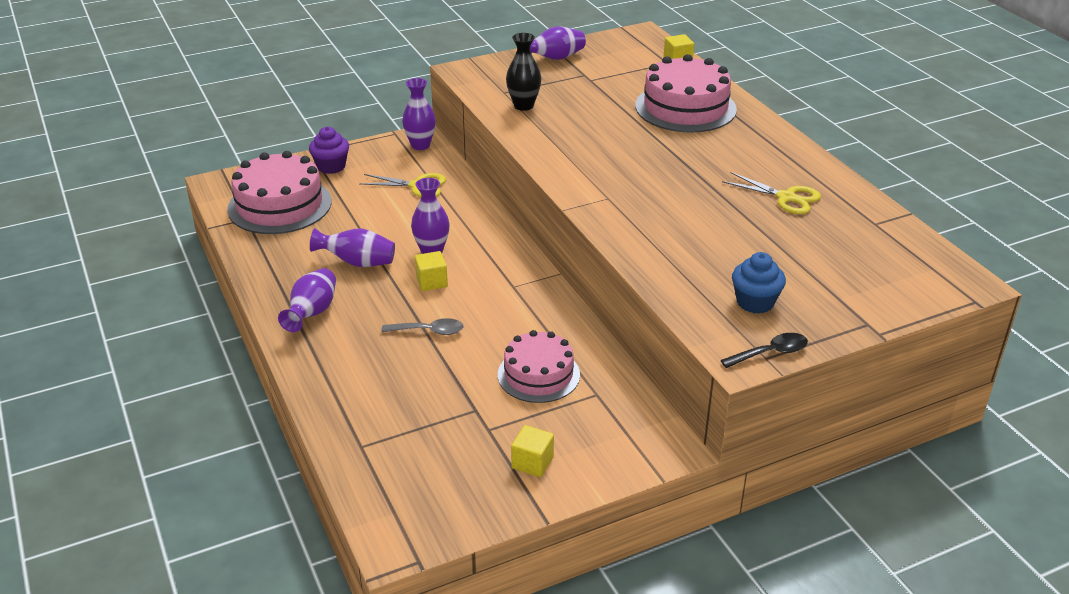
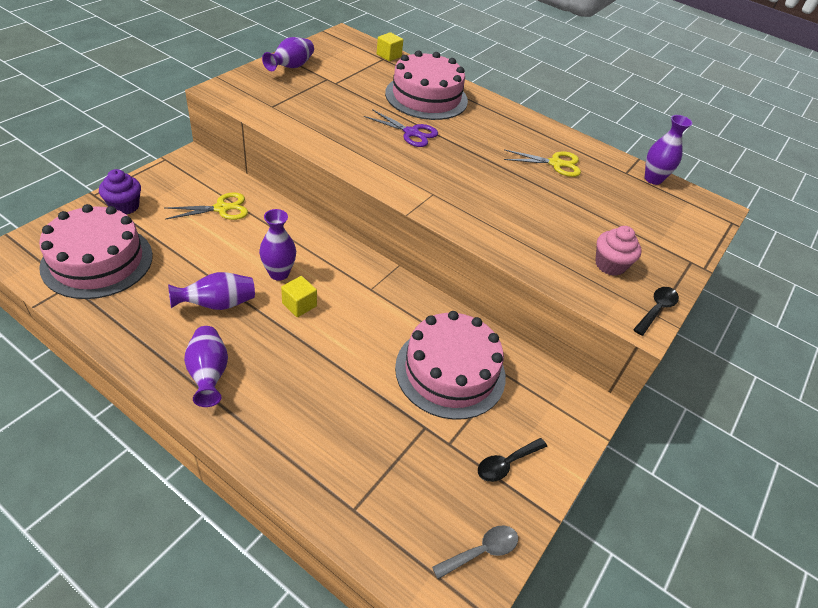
camera: 35 degrees left, 10 degrees up
grey spoon [382,318,464,335] -> grey spoon moved to [432,525,518,579]
purple vase [402,78,436,150] -> purple vase moved to [645,115,693,185]
pink cake [498,330,580,403] -> pink cake [395,311,506,420], size x1.51
black vase [506,33,541,111] -> none
yellow cube [511,425,554,477] -> black spoon [478,438,547,482]
blue cupcake [732,252,786,314] -> pink cupcake [595,226,642,276]
none -> purple scissors [364,109,438,147]

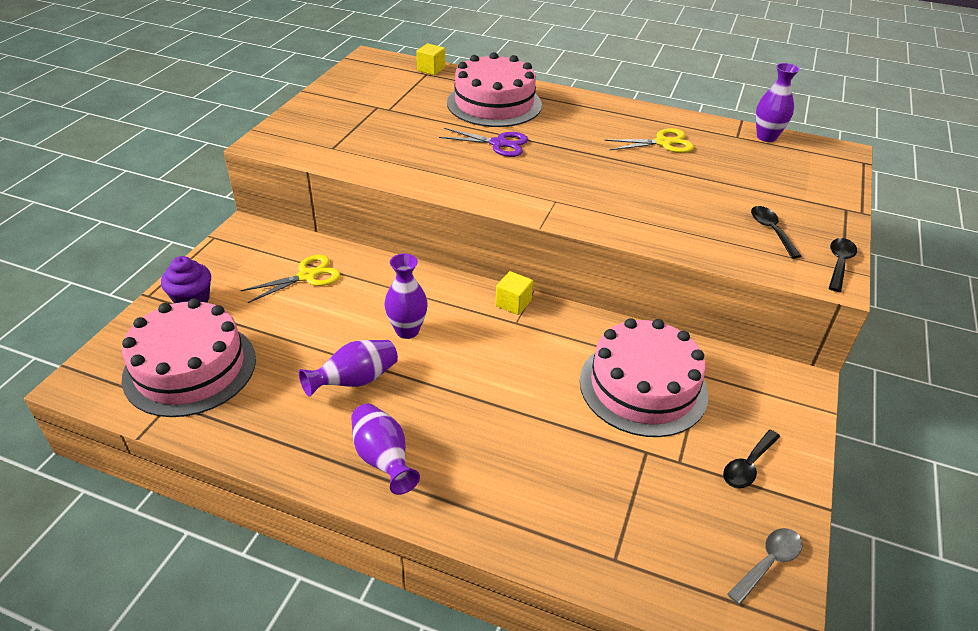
camera: 10 degrees left, 5 degrees down
purple vase [262,37,314,71] -> none
yellow cube [281,276,317,317] -> yellow cube moved to [495,271,533,315]
pink cupcake [595,226,642,276] -> black spoon [751,206,801,259]

